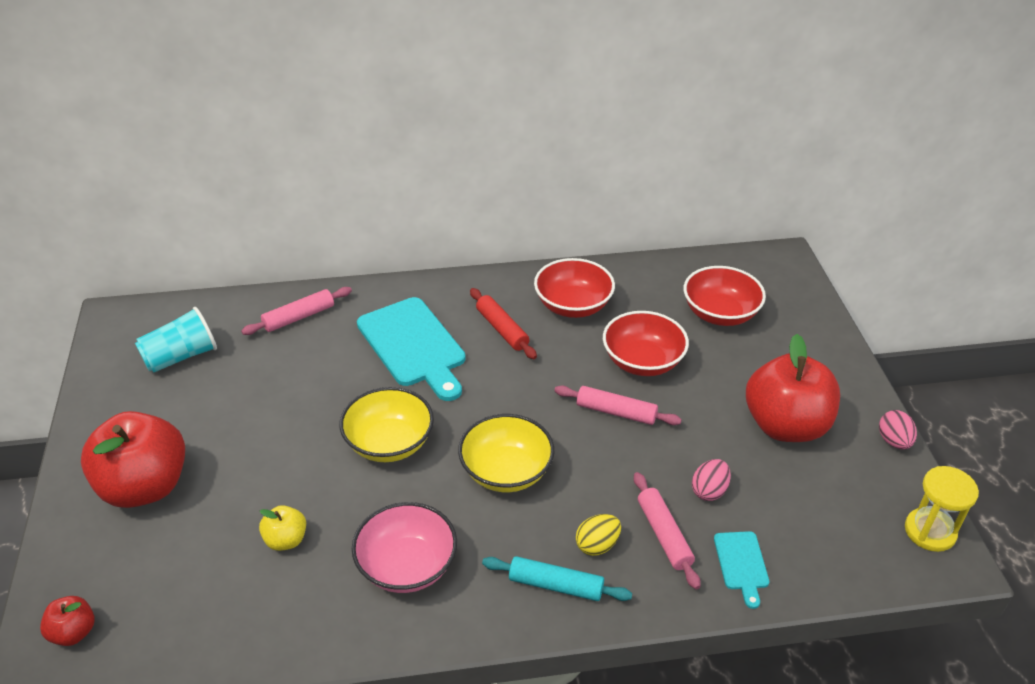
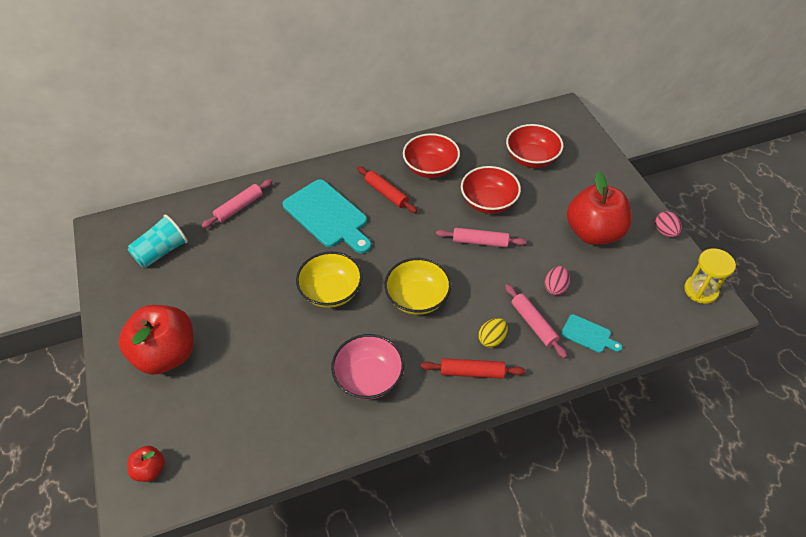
camera: 10 degrees left, 10 degrees up
yellow apple [259,505,306,551] -> none
turquoise rolling pin [482,556,632,601] -> red rolling pin [421,358,525,379]
turquoise cutting board [714,531,769,609] -> turquoise cutting board turned 45 degrees counterclockwise [561,314,622,353]

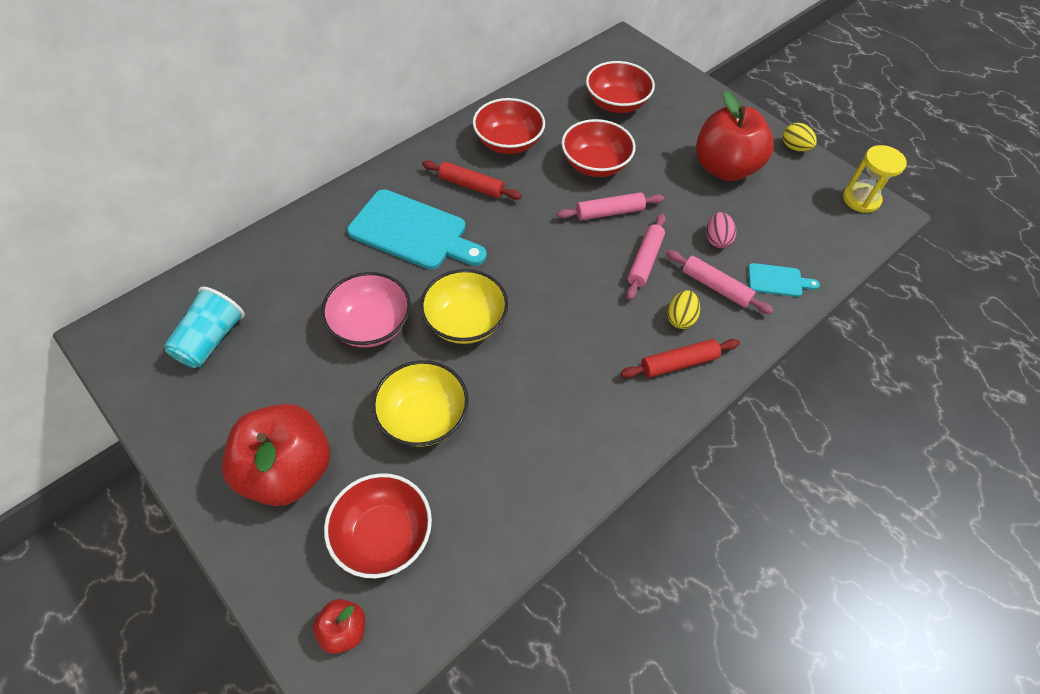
camera: 25 degrees left, 5 degrees up
pink rolling pin [201,179,273,228] -> pink rolling pin moved to [626,214,666,300]
pink bowl [331,334,404,400] -> pink bowl moved to [321,272,411,347]
yellow bowl [384,258,451,315] -> yellow bowl moved to [372,360,469,447]
pink egg [655,211,682,237] -> yellow egg [783,123,817,152]
none -> red bowl [324,473,432,578]

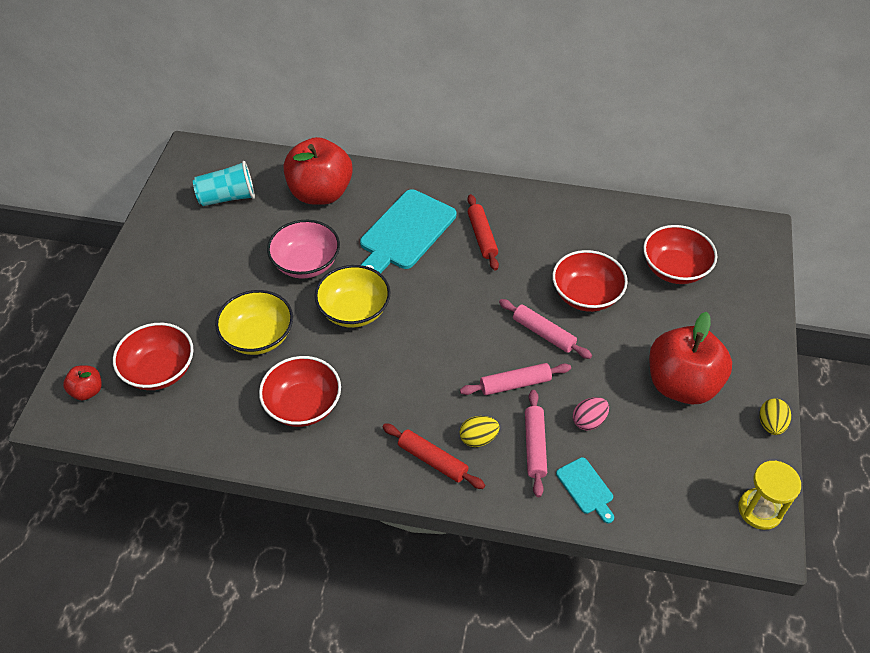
camera: 55 degrees right, 5 degrees down
red apple [222,404,330,506] -> red apple moved to [283,137,353,205]
turquoise cutting board [347,189,487,270] -> turquoise cutting board turned 45 degrees clockwise [360,189,456,273]
red bowl [473,98,545,154] -> red bowl moved to [259,356,341,427]

